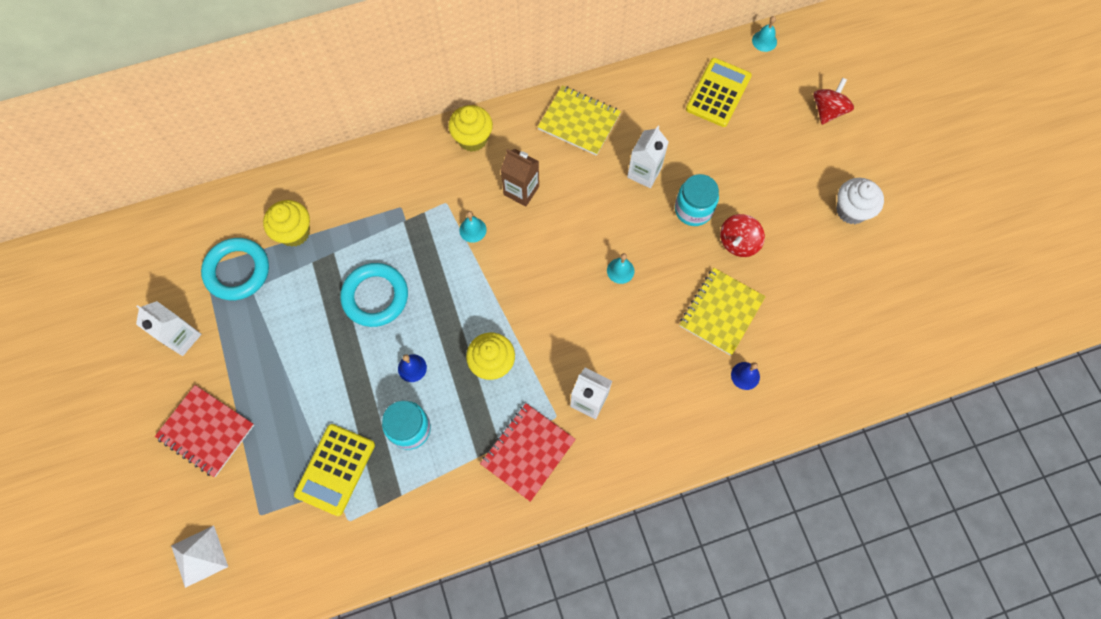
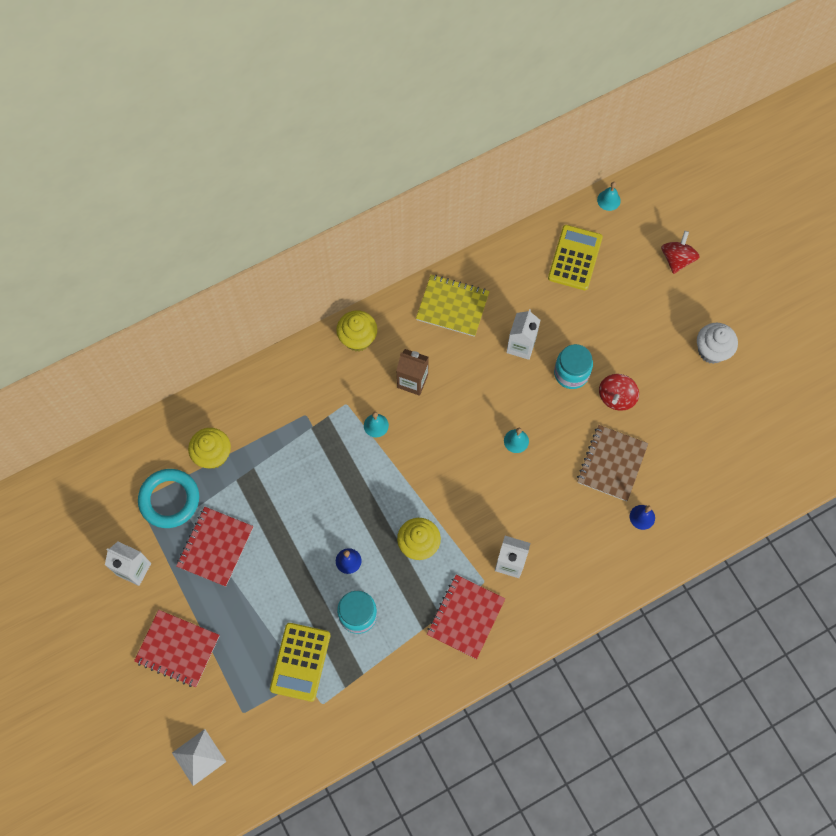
camera: 10 degrees left, 0 degrees up
turquoise ring [340,263,408,327] -> none
yellow notebook [679,268,766,356] -> brown notebook [577,425,648,501]
none -> red notebook [176,507,253,587]

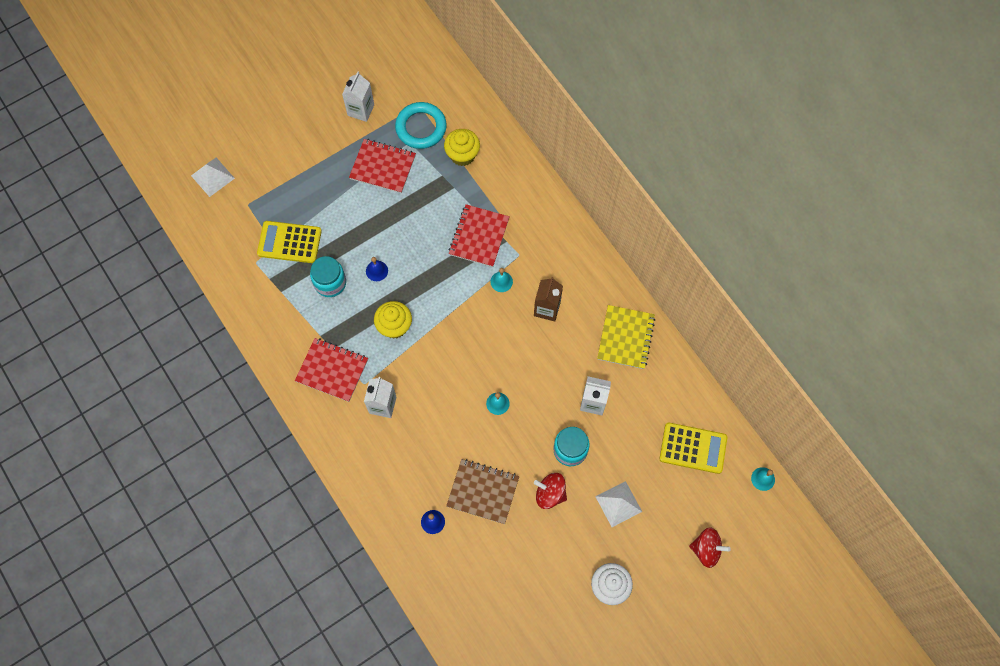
camera: 85 degrees right, 0 degrees up
red notebook [134,610,219,687] -> red notebook moved to [449,204,510,267]
yellow cupcake [336,310,377,352] -> none
none -> white pyramid [595,481,642,527]

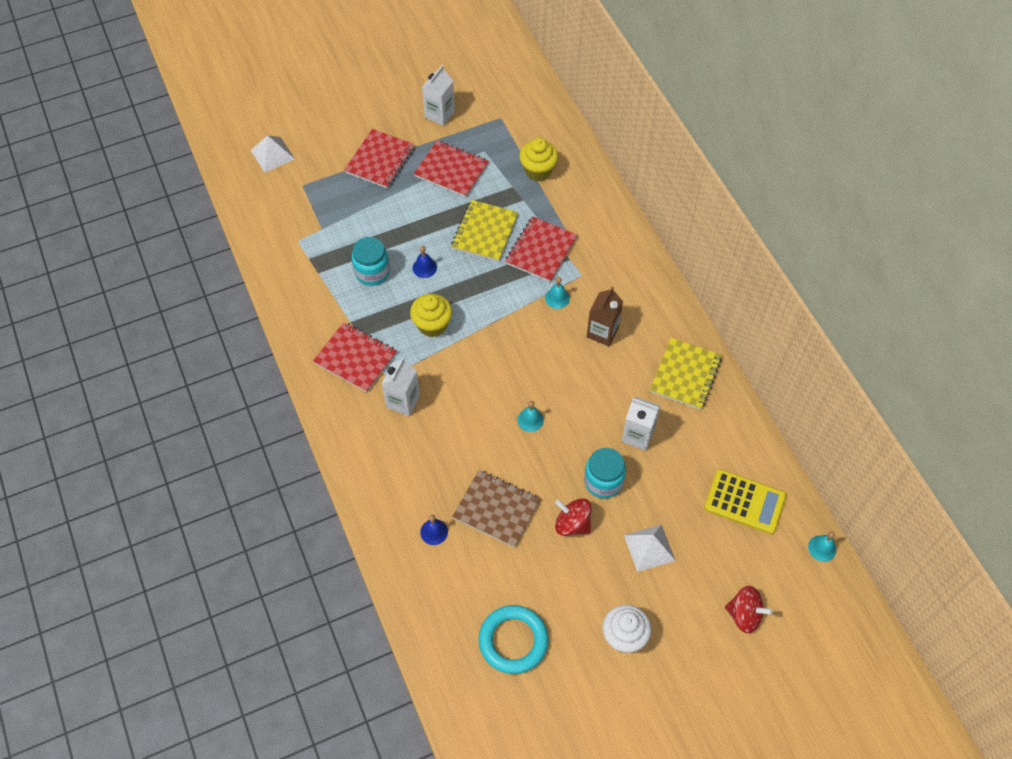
camera: 10 degrees right, 10 degrees down
yellow calculator [257,221,322,263] -> none
turquoise ring [395,102,447,149] -> turquoise ring moved to [479,605,549,674]
none -> red notebook [344,129,415,188]
none -> yellow notebook [451,200,518,262]

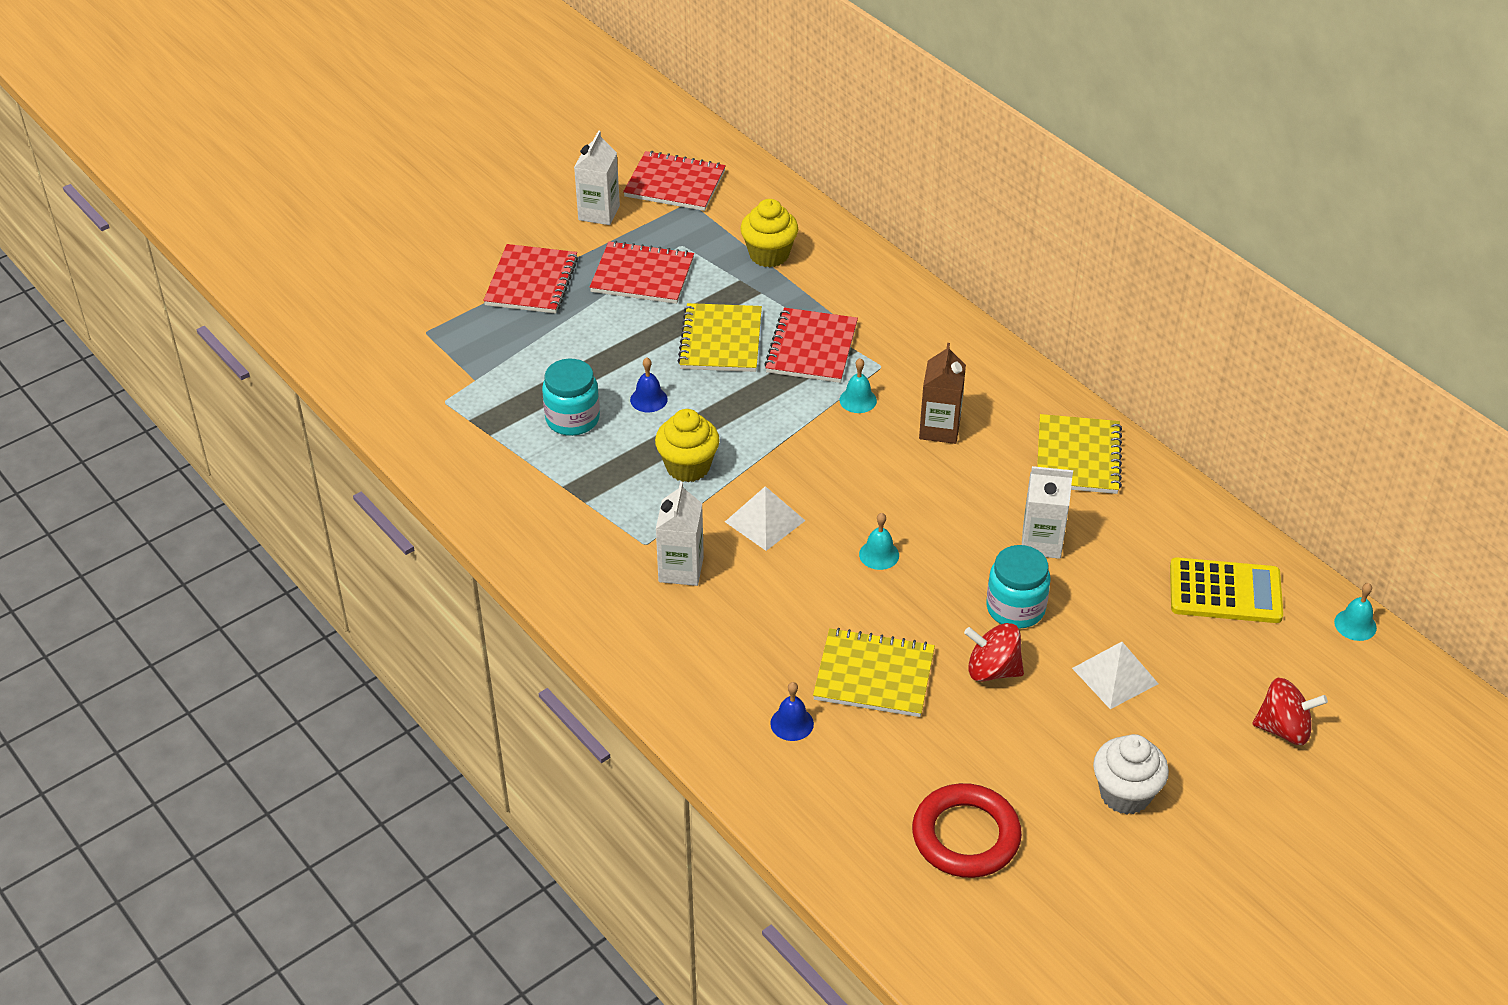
camera: 15 degrees left, 15 degrees down
white pyramid [250,135,295,173] -> white pyramid moved to [725,486,806,551]
red notebook [313,322,397,392] -> red notebook moved to [623,151,726,211]
brown notebook [452,470,541,548] -> yellow notebook [813,628,935,717]
turquoise ring [479,605,549,674] -> red ring [912,783,1022,878]

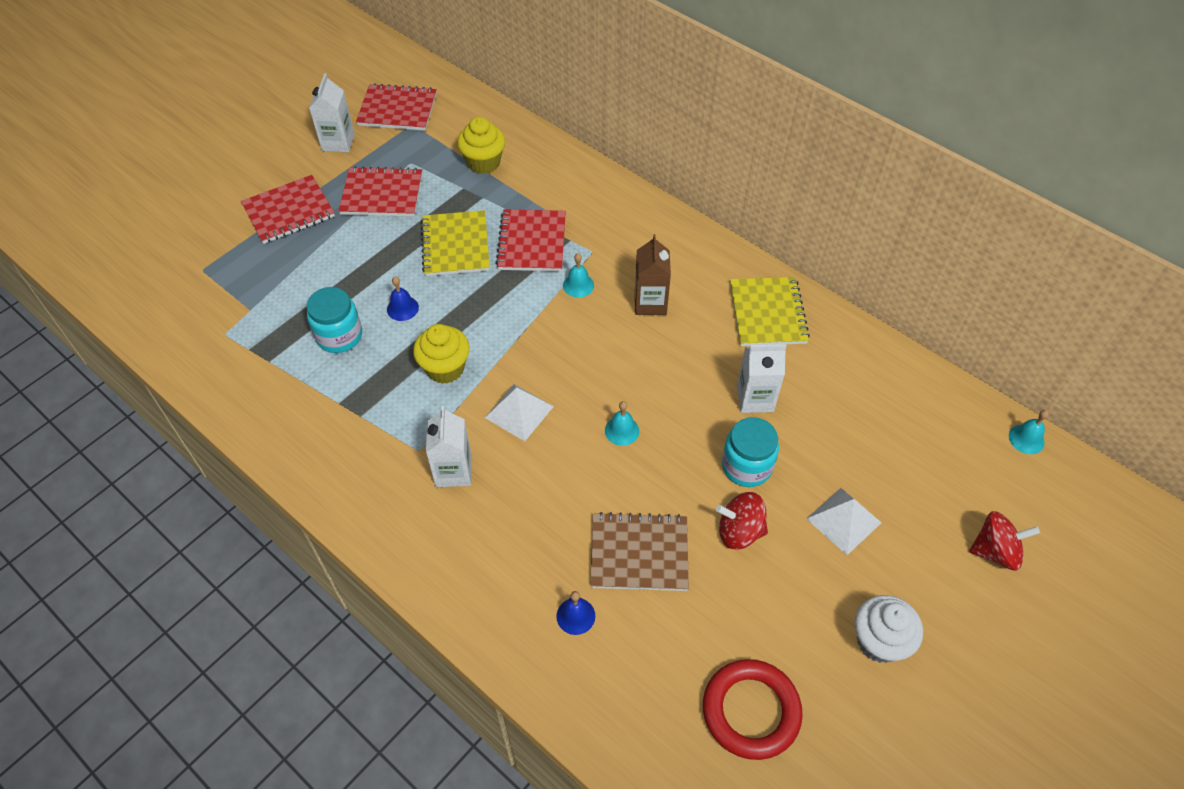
camera: 10 degrees left, 10 degrees up
red notebook [483,244,578,314] -> red notebook turned 60 degrees clockwise [241,175,335,244]
yellow notebook [813,628,935,717] -> brown notebook [590,512,689,591]
yellow calculator [1170,557,1283,623] -> none

